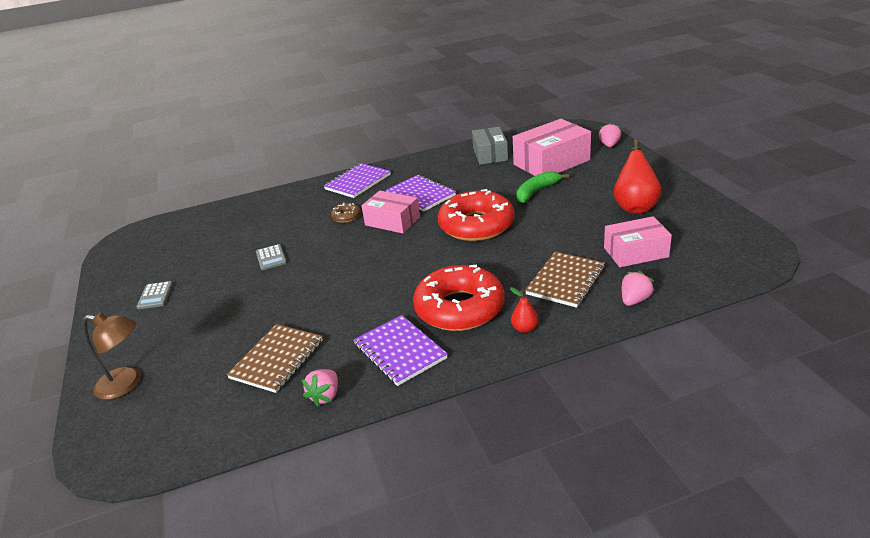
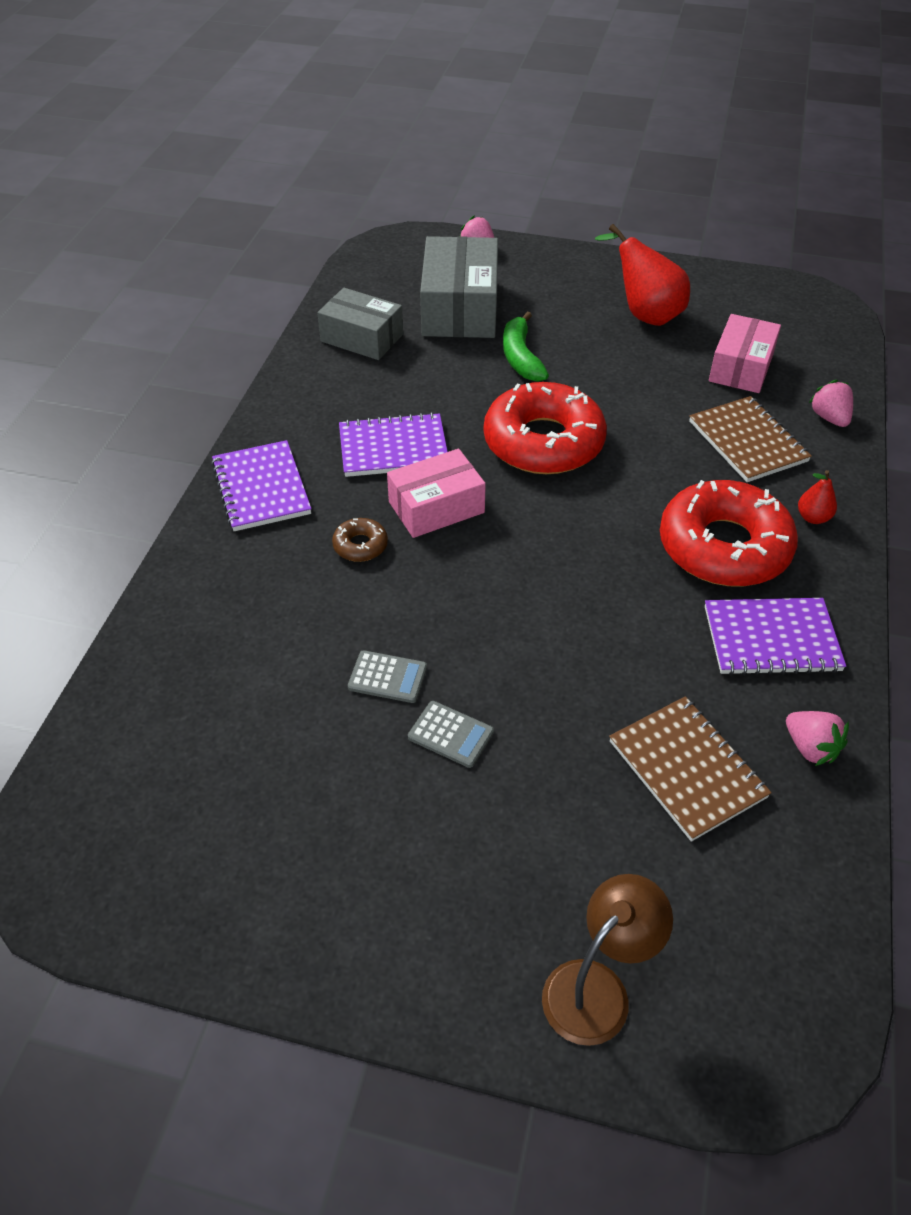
camera: 60 degrees left, 15 degrees up
grey calculator [136,281,173,309] -> grey calculator moved to [408,701,494,768]
pink box [513,119,591,176] -> grey box [420,236,498,338]

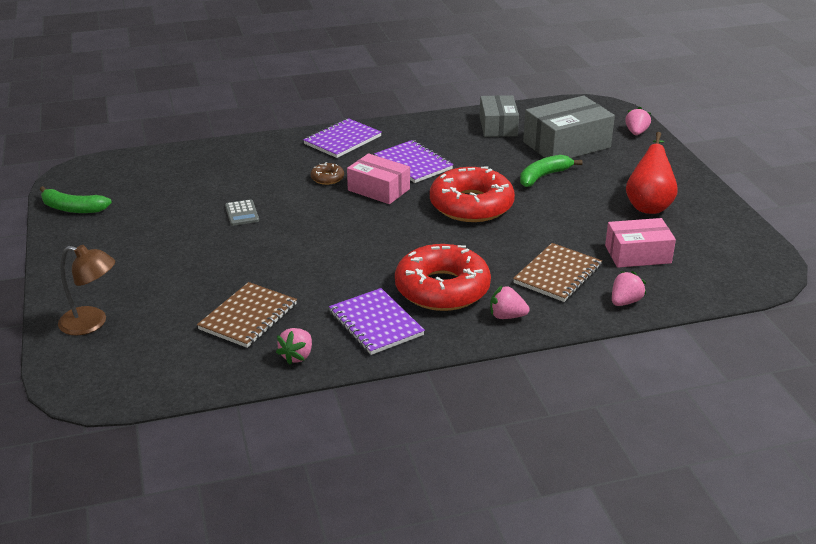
camera: 60 degrees right, 15 degrees down
grey calculator [408,701,494,768] -> none
red pear [798,470,837,524] -> pink strawberry [490,285,530,319]
none -> green banana [40,186,112,213]

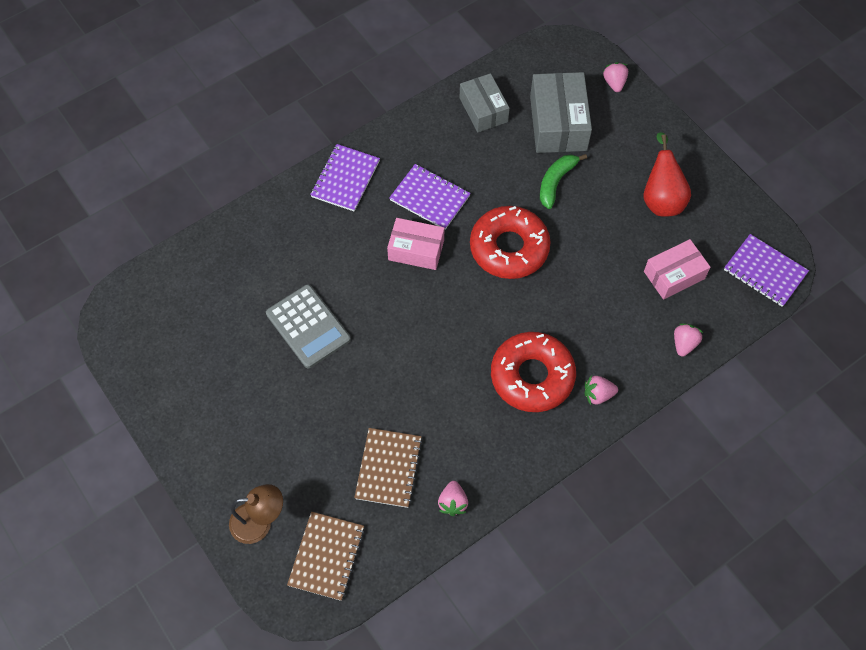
camera: 20 degrees left, 30 degrees up
green banana [40,186,112,213] -> none
grey calculator [225,199,259,226] -> grey calculator [266,285,351,368], size x1.97
brown donut [311,162,344,185] -> none
purple notebook [329,288,425,355] -> purple notebook moved to [724,234,809,307]
brown notebook [513,243,602,302] -> brown notebook moved to [287,512,365,601]
grey box [523,96,615,158] -> grey box turned 45 degrees counterclockwise [530,72,592,153]

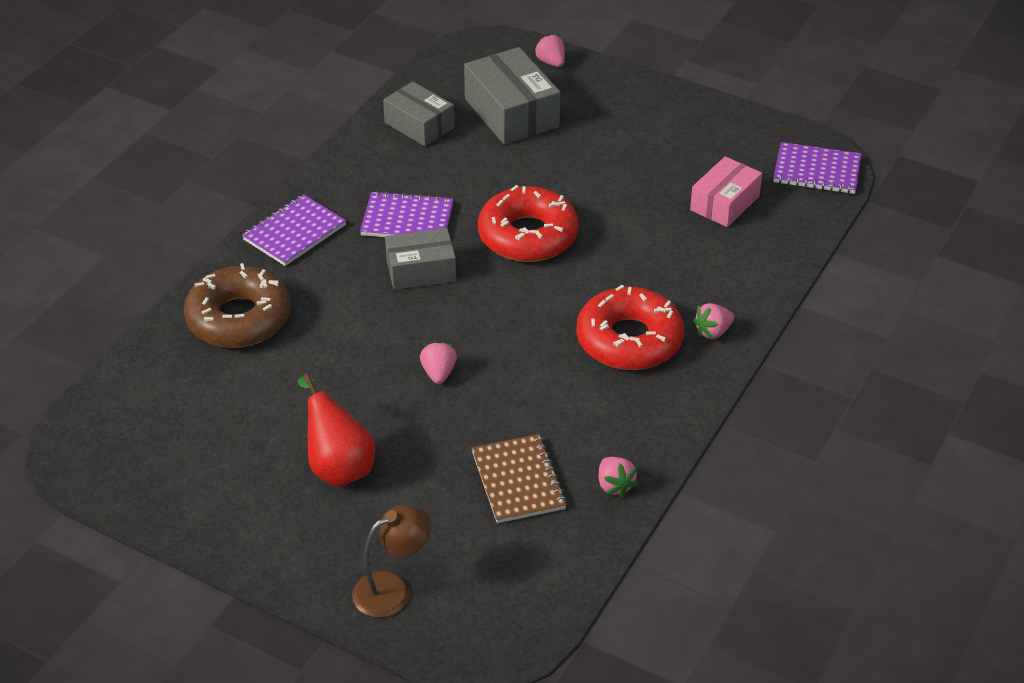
camera: 25 degrees left, 20 degrees down
grey calculator [266,285,351,368] -> none
brown notebook [287,512,365,601] -> none
purple notebook [310,144,380,212] -> purple notebook turned 45 degrees clockwise [242,194,346,266]
pink box [387,218,444,270] -> grey box [385,228,456,290]
green banana [540,154,587,209] -> none
red pear [644,132,691,217] -> red pear moved to [298,374,375,487]
pink strawberry [674,323,703,357] -> pink strawberry moved to [420,341,457,384]
none -> brown donut [184,263,291,348]

